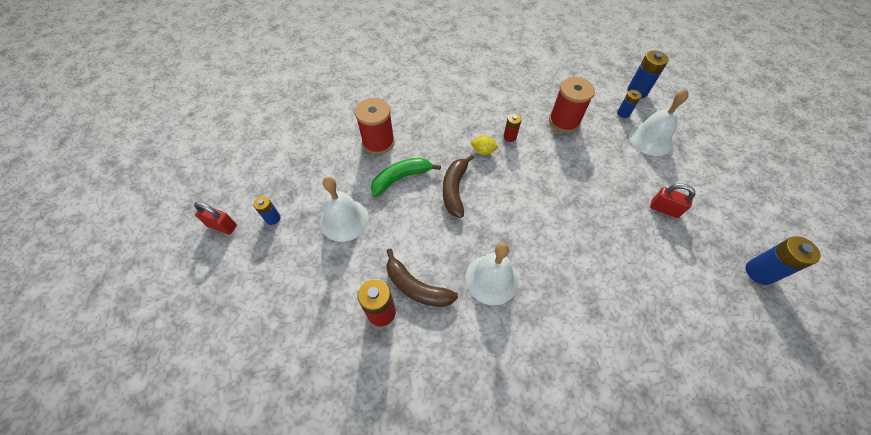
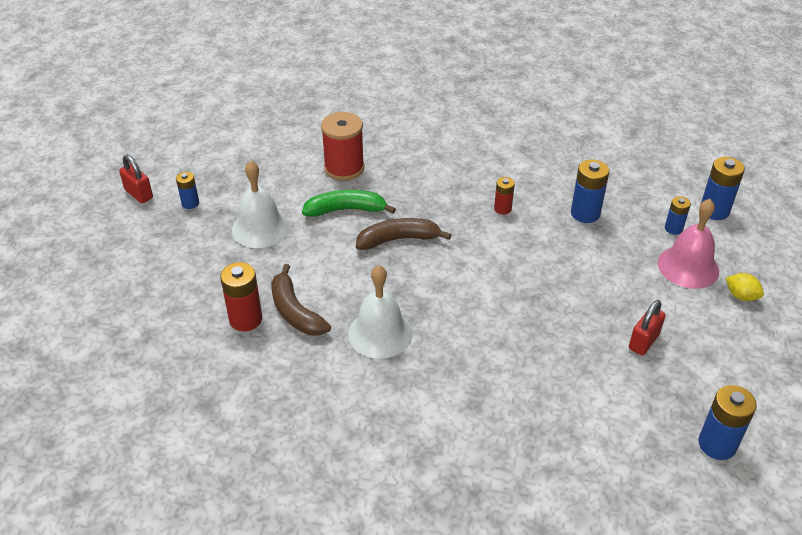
camera: 25 degrees right, 15 degrees down
brown banana [443,155,474,218] -> brown banana turned 45 degrees clockwise [356,218,451,250]
yellow lemon [470,135,498,155] -> yellow lemon moved to [726,273,764,301]
red spool [549,77,595,133] -> blue battery [571,159,609,223]
white bell [629,89,689,156] -> pink bell [658,199,719,289]
red padlock [650,184,695,218] -> red padlock turned 75 degrees clockwise [629,300,666,355]

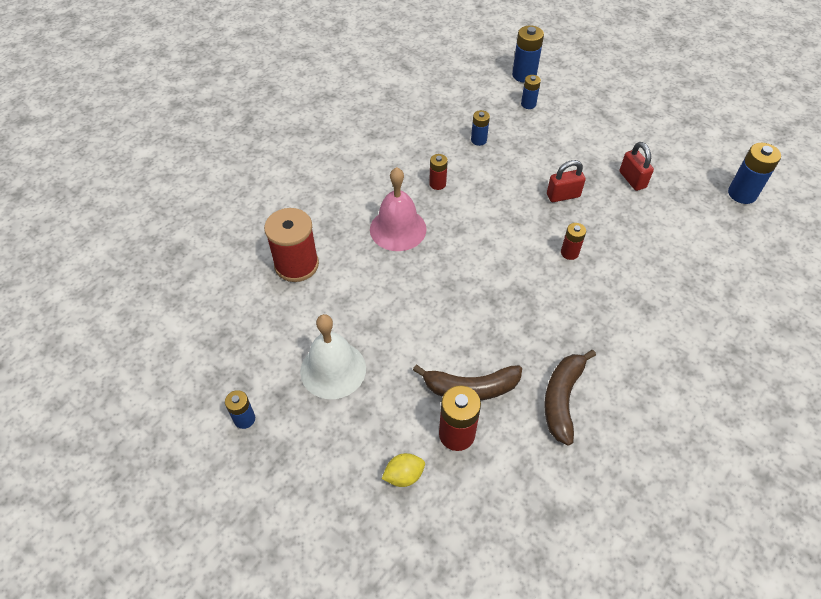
camera: 60 degrees left, 10 degrees up
red padlock [119,155,153,203] -> red padlock moved to [547,160,586,202]
green banana [302,190,396,217] -> none
white bell [348,265,413,359] -> none
brown banana [356,218,451,250] -> brown banana moved to [544,350,596,445]
blue battery [571,159,609,223] -> blue battery [471,110,490,146], size x0.60
pink bell [658,199,719,289] -> pink bell moved to [370,167,427,251]
yellow lemon [726,273,764,301] -> yellow lemon moved to [382,453,425,487]
none -> red battery [561,223,586,260]

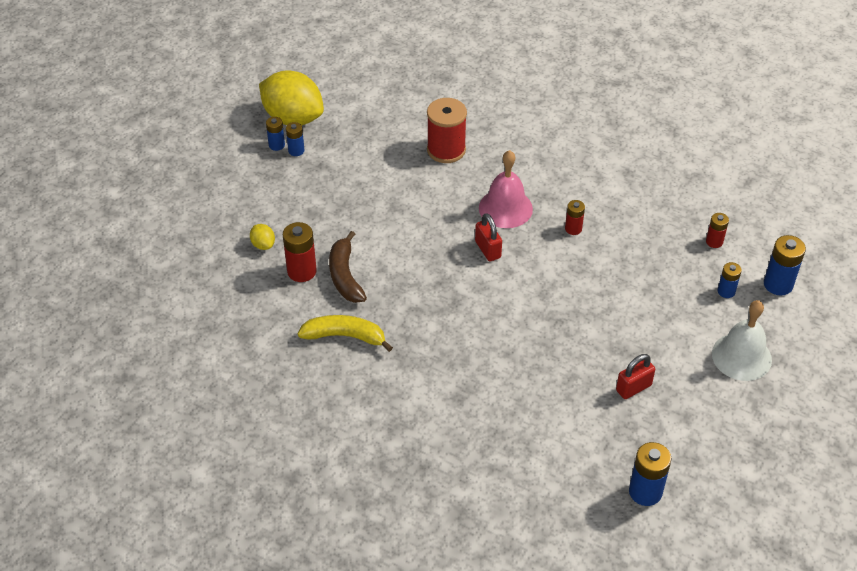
camera: 80 degrees right, 5 degrees down
white bell [300,314,366,399] -> white bell moved to [712,300,772,381]
blue battery [471,110,490,146] -> blue battery moved to [266,117,285,151]
brown banana [544,350,596,445] -> yellow banana [298,315,393,352]
red padlock [547,160,586,202] -> red padlock moved to [475,213,502,261]
red battery [561,223,586,260] -> red battery moved to [706,213,729,248]
none -> yellow lemon [259,71,324,125]

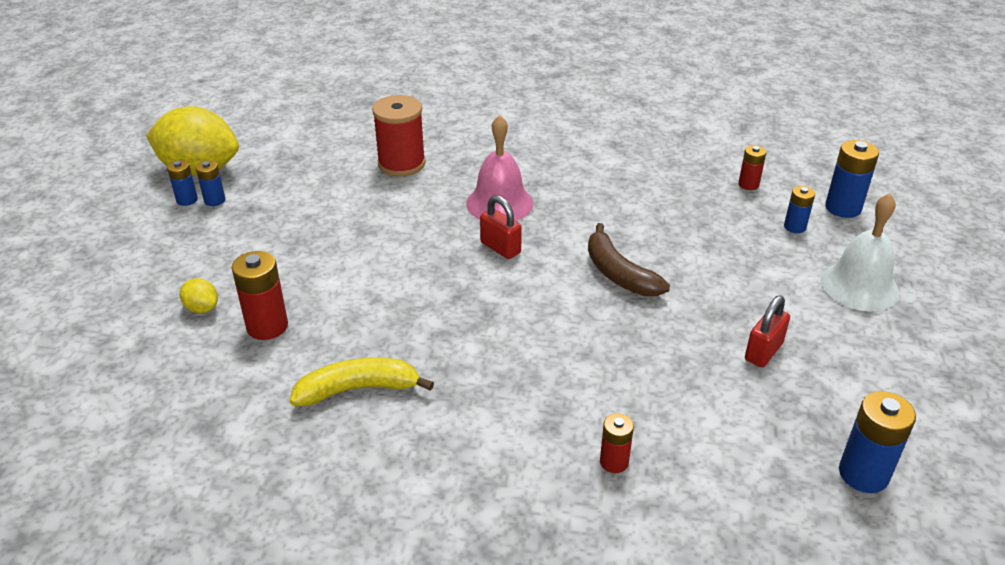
camera: 20 degrees left, 10 degrees down
brown banana [329,231,367,303] -> brown banana moved to [588,223,670,296]
red battery [565,200,585,235] -> red battery moved to [600,413,634,473]

